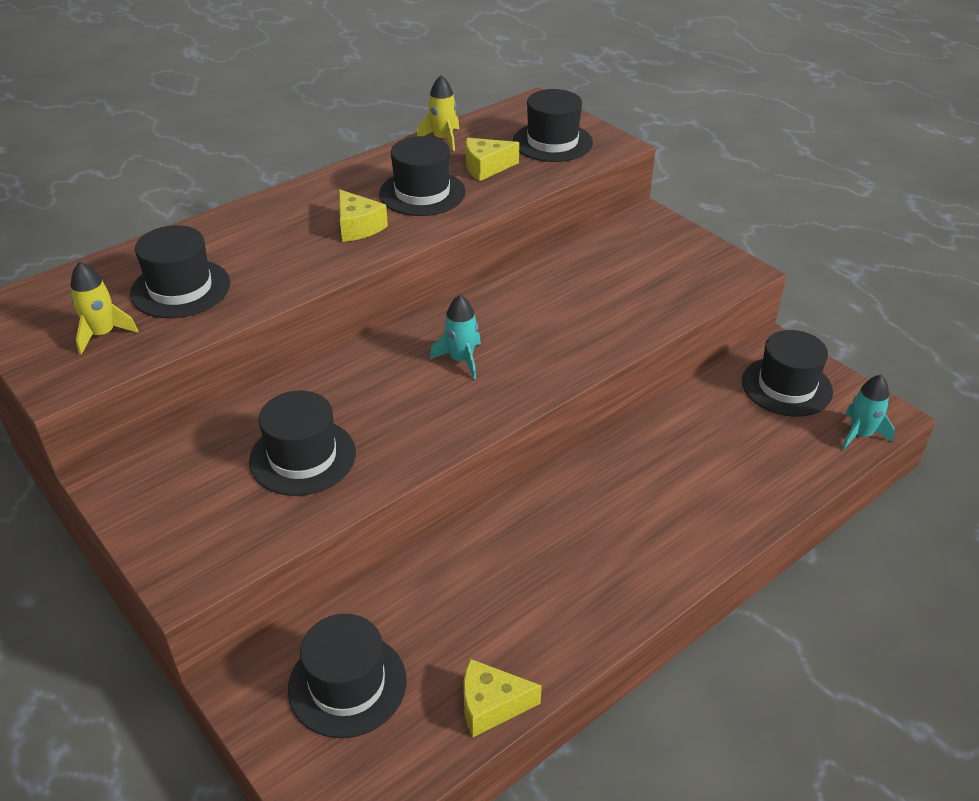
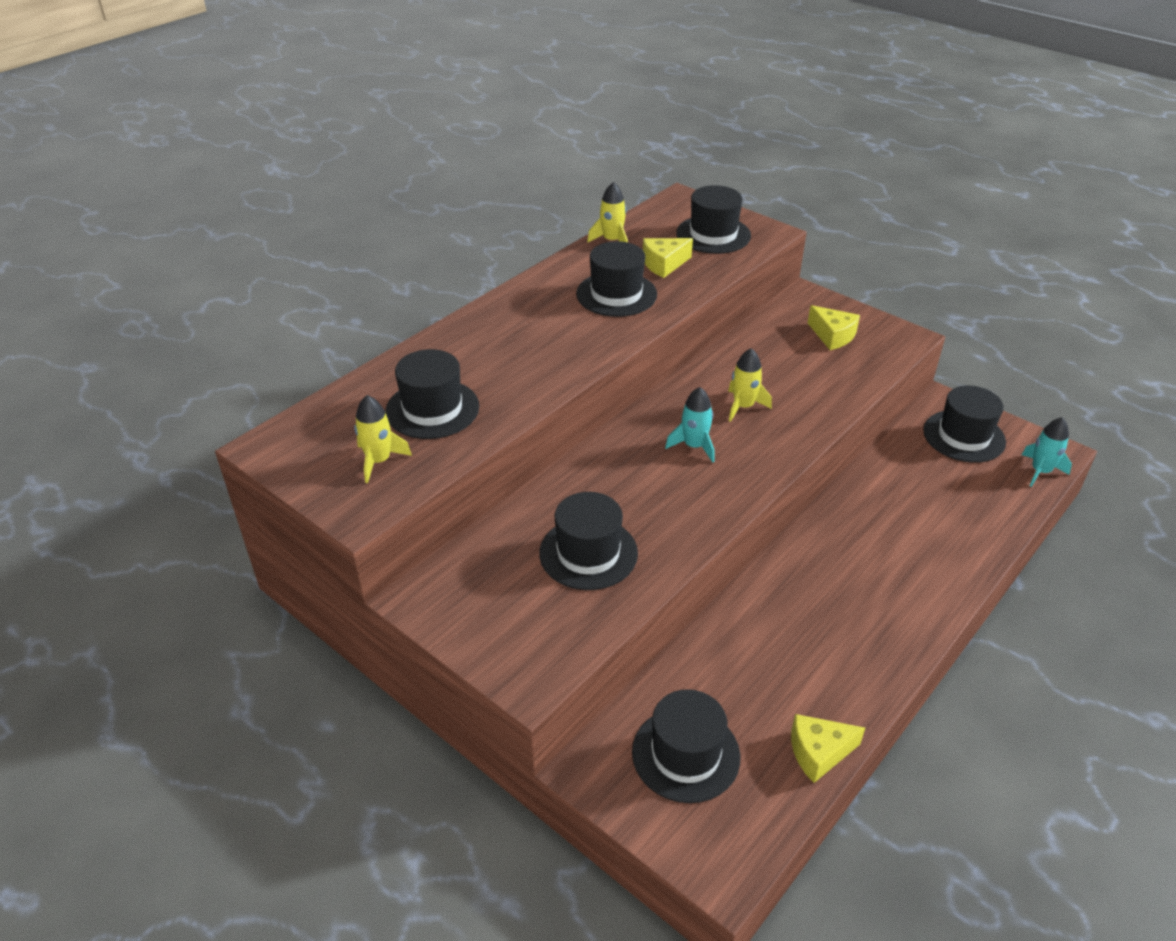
camera: 10 degrees left, 0 degrees up
yellow cheese [339,189,388,242] -> yellow cheese moved to [808,305,860,350]
none -> yellow rocket [728,348,772,422]

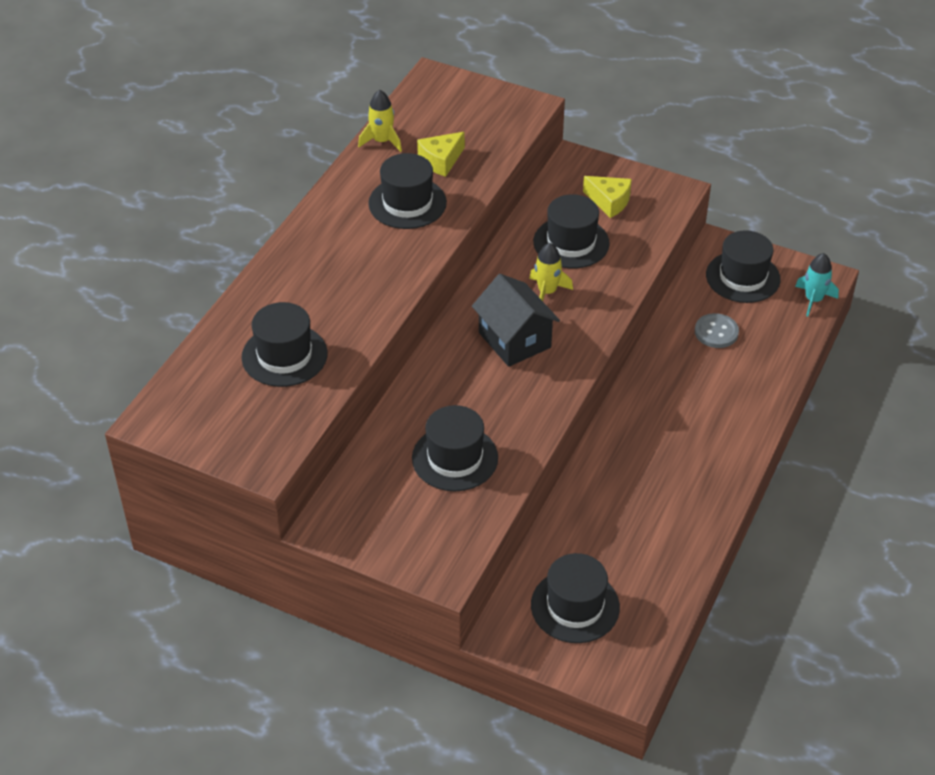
camera: 15 degrees left, 5 degrees up
yellow rocket [354,395,412,483] -> none
turquoise rocket [665,387,715,463] -> black house [472,274,560,367]
black hat [676,185,751,254] -> black hat moved to [533,194,610,268]
yellow cheese [791,714,865,783] -> none
none -> grey button [695,313,739,348]

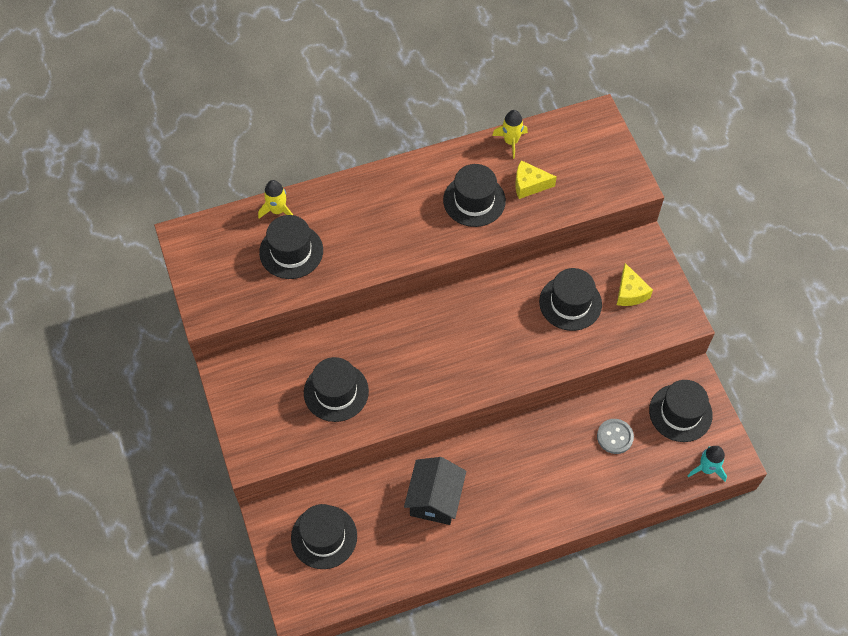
camera: 45 degrees right, 15 degrees up
black house [472,274,560,367] -> black house moved to [404,457,466,525]
yellow rocket [529,243,573,301] -> yellow rocket moved to [258,180,293,218]

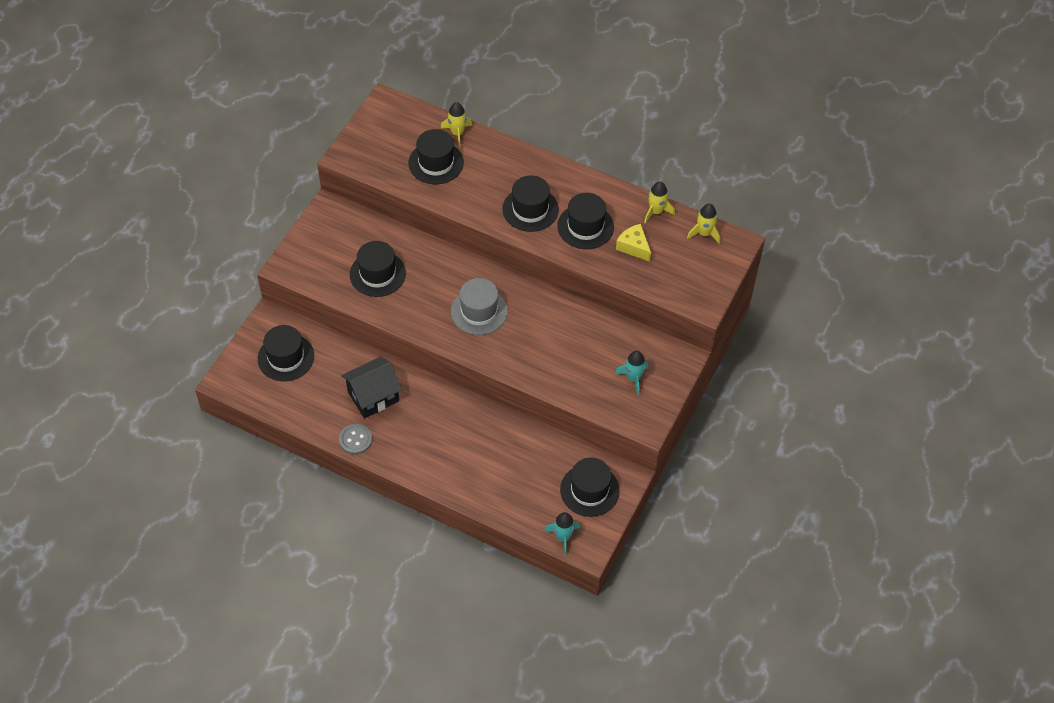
camera: 45 degrees right, 5 degrees down
black hat [539,268,602,331] -> black hat moved to [502,175,559,232]
grey button [597,419,634,454] -> grey button moved to [339,424,372,455]
yellow cheese [617,263,653,306] -> turquoise rocket [615,351,648,395]
none -> grey hat [451,278,508,335]
none -> yellow rocket [687,204,720,244]

